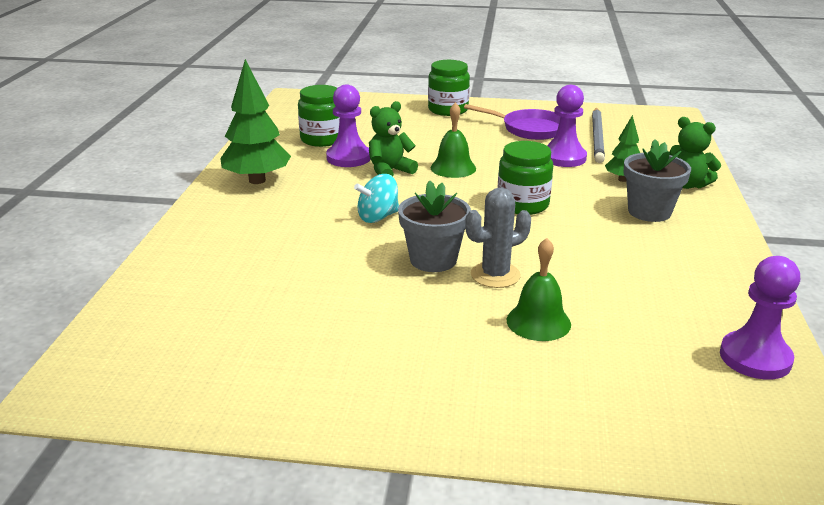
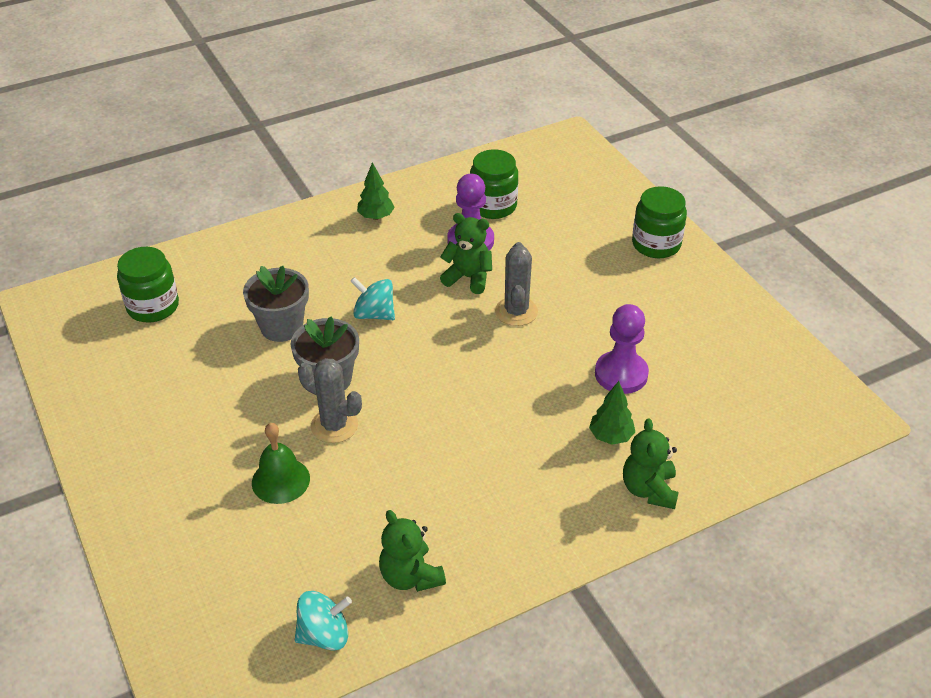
camera: 55 degrees right, 15 degrees up
green tree [220,59,291,184] -> green tree [357,162,395,220], size x0.56
green bell [430,102,476,178] -> grey cactus [495,242,538,326]
purple pan [464,104,561,140] -> none
green jar [497,141,553,215] -> green jar moved to [117,247,179,323]
grey pencil [592,108,605,163] -> none
grey flower pot [623,139,691,222] -> grey flower pot moved to [243,266,309,342]
purple pawn [720,256,800,380] -> turquoise spinning top [295,591,352,651]
none -> green teddy bear [379,510,446,592]

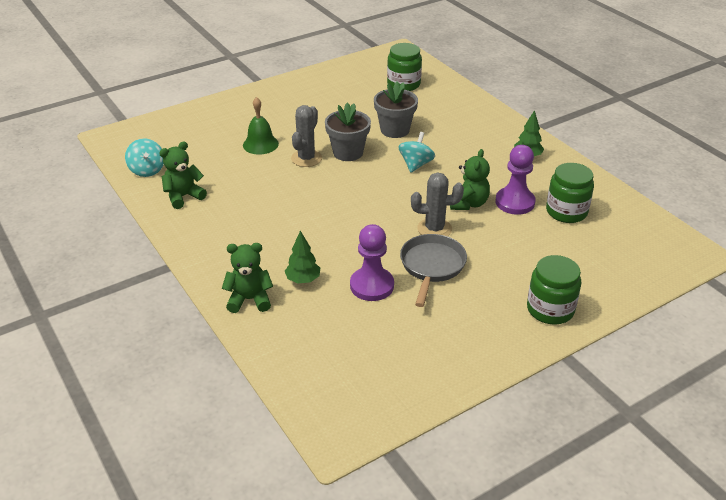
camera: 85 degrees right, 5 degrees down
none -> grey pan [400,234,467,307]

